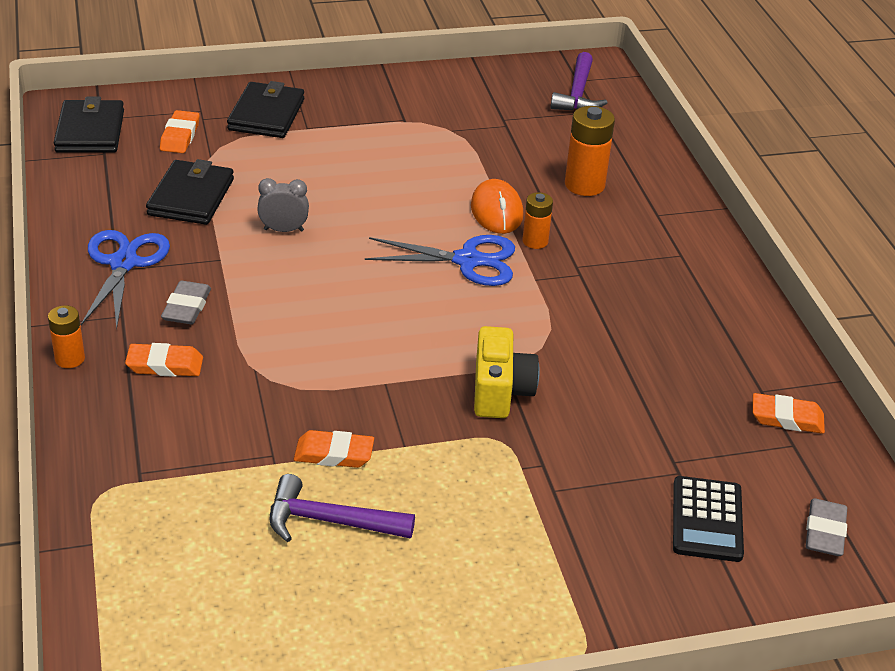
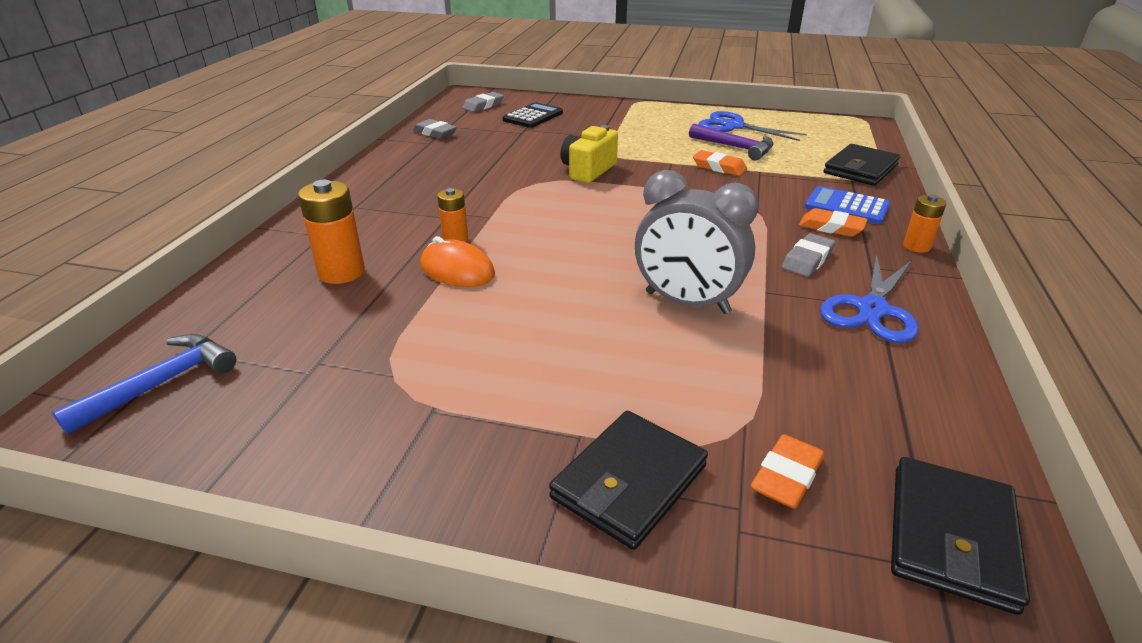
camera: 150 degrees left, 5 degrees down
black wallet [146,159,234,225] -> black wallet moved to [824,144,900,186]
grey clock [257,178,309,232] -> grey clock [635,170,758,314], size x1.98
blue scissors [365,235,515,286] -> blue scissors moved to [698,111,807,141]
orange mouse [471,179,523,234] -> orange mouse turned 75 degrees counterclockwise [420,236,495,287]
purple hammer [551,52,607,110] -> blue hammer [52,334,236,435]
orange eraser [753,393,825,434] -> grey eraser [413,119,457,139]
none -> blue calculator [805,186,890,224]

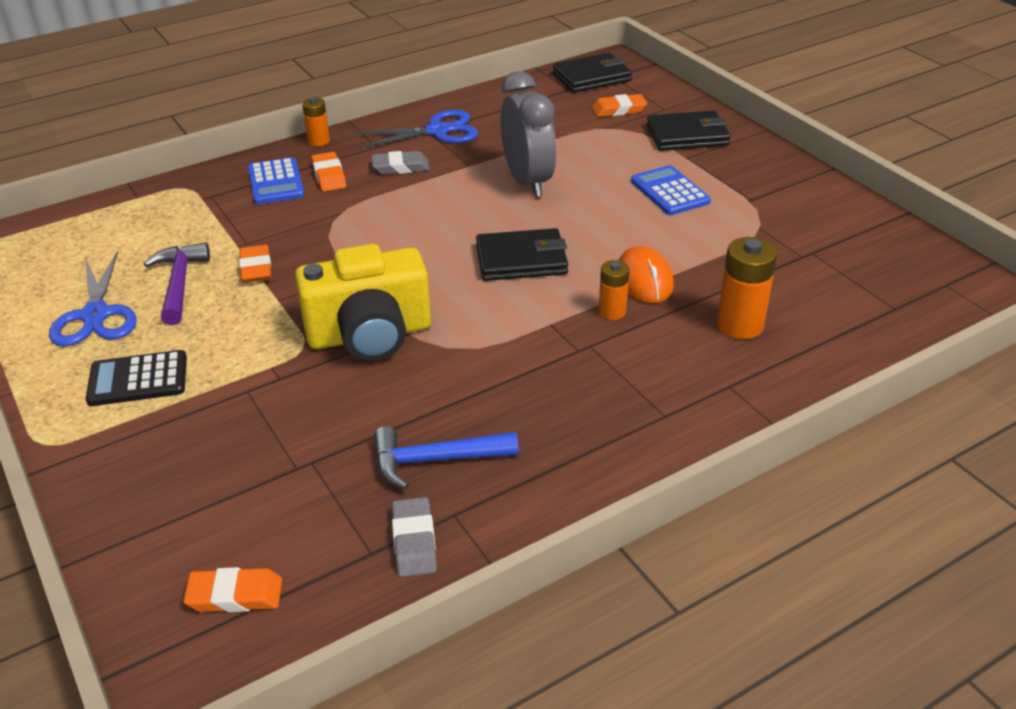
camera: 135 degrees left, 5 degrees up
blue hammer [52,334,236,435] -> blue hammer moved to [374,426,519,490]
grey eraser [462,92,504,112] -> orange eraser [183,567,282,612]
black calculator [503,102,563,128] -> black calculator moved to [86,350,187,406]
yellow camera [561,125,618,183] -> yellow camera [295,244,431,361], size x1.53
black wallet [824,144,900,186] -> black wallet moved to [476,228,568,281]
none -> blue calculator [631,165,711,215]

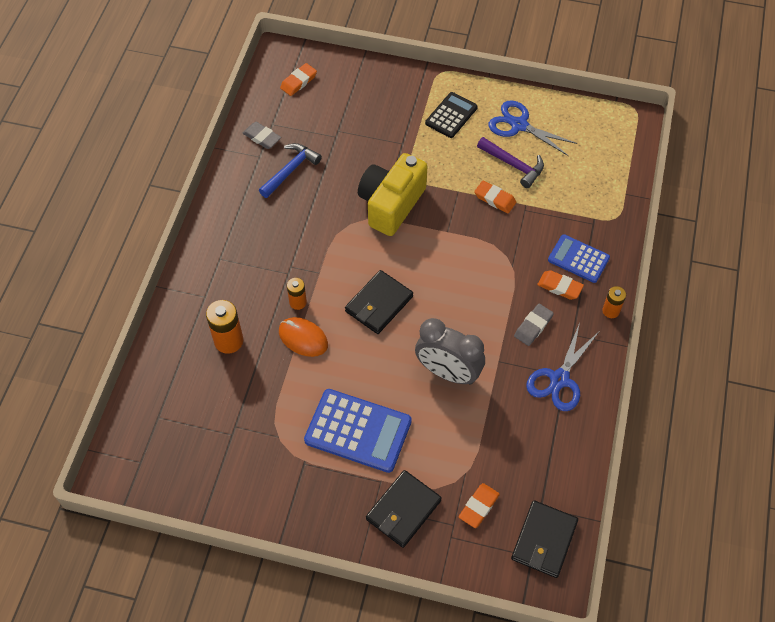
camera: 135 degrees right, 20 degrees up
blue calculator [631,165,711,215] -> blue calculator [304,389,412,473], size x1.61

